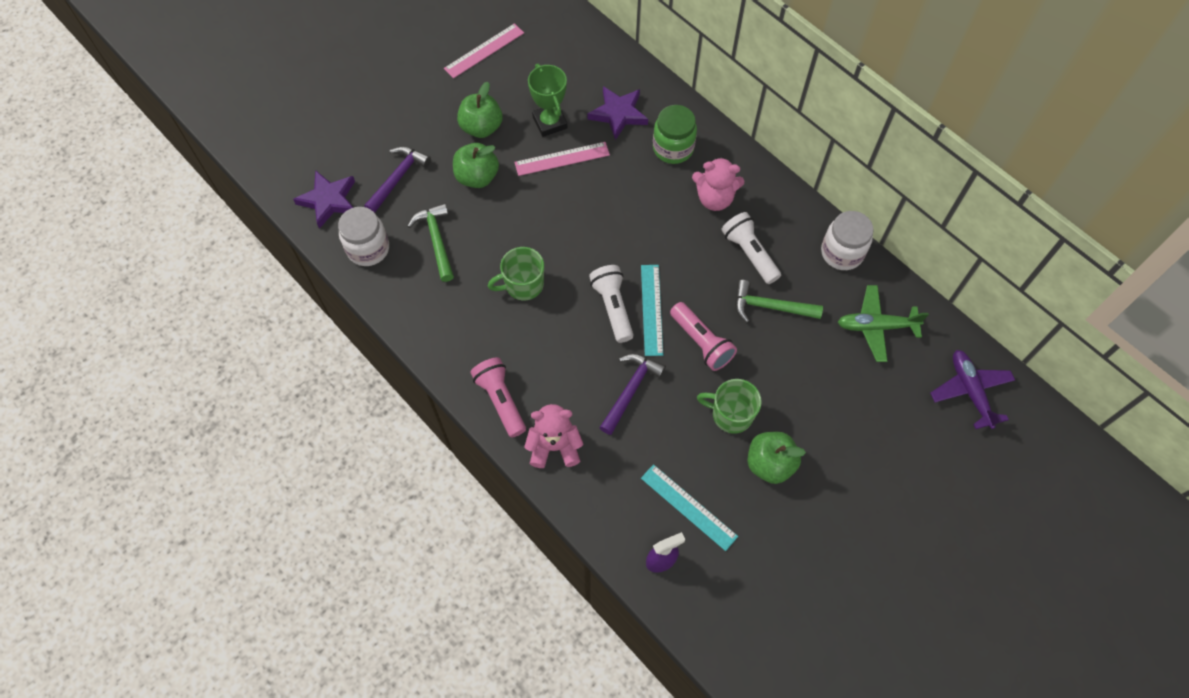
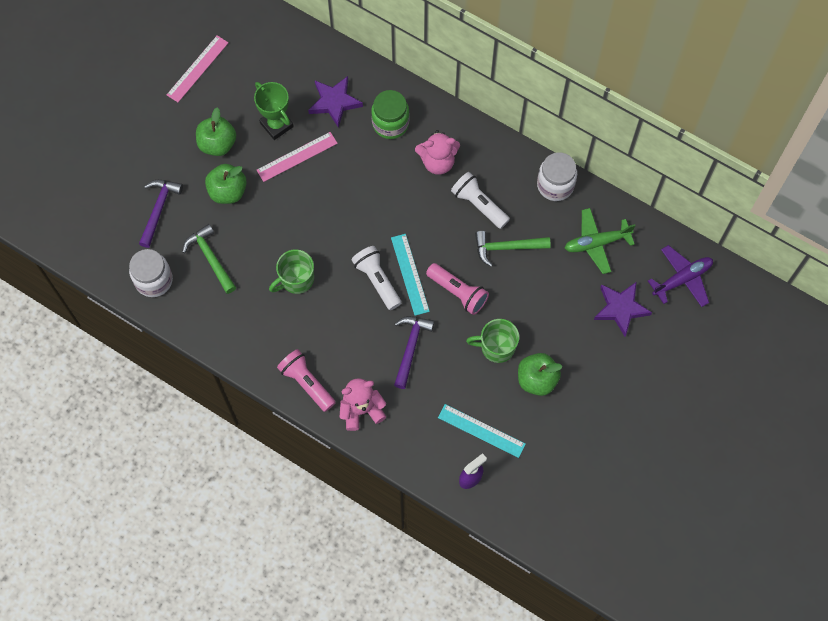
camera: 15 degrees left, 5 degrees up
purple star [293,170,355,229] -> purple star moved to [594,282,652,337]
purple plane [930,350,1015,429] -> purple plane turned 90 degrees clockwise [648,245,713,307]

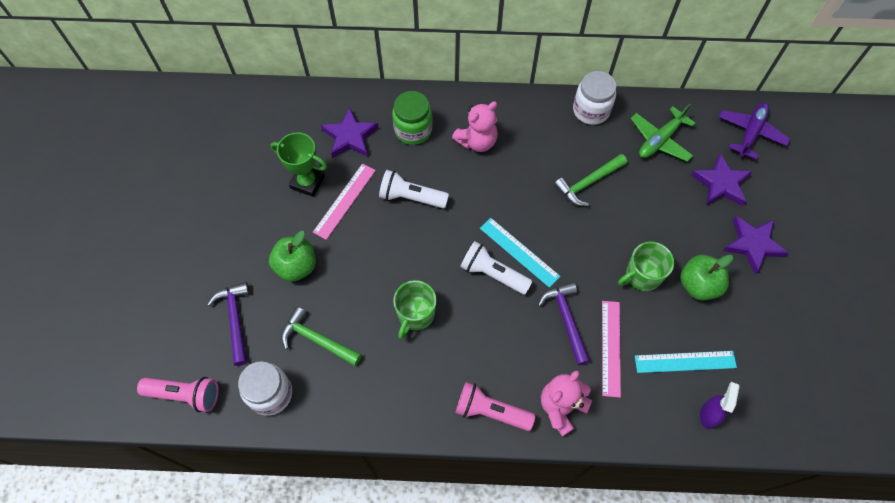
camera: 30 degrees left, 5 degrees down
pink ruler [167,35,228,102] -> pink ruler moved to [602,301,621,398]
green apple [196,107,236,156] -> none
pink flashlight [426,263,489,315] -> pink flashlight moved to [137,377,219,412]
white flashlight [451,172,510,229] -> white flashlight moved to [379,170,449,208]
none -> purple star [723,216,788,274]

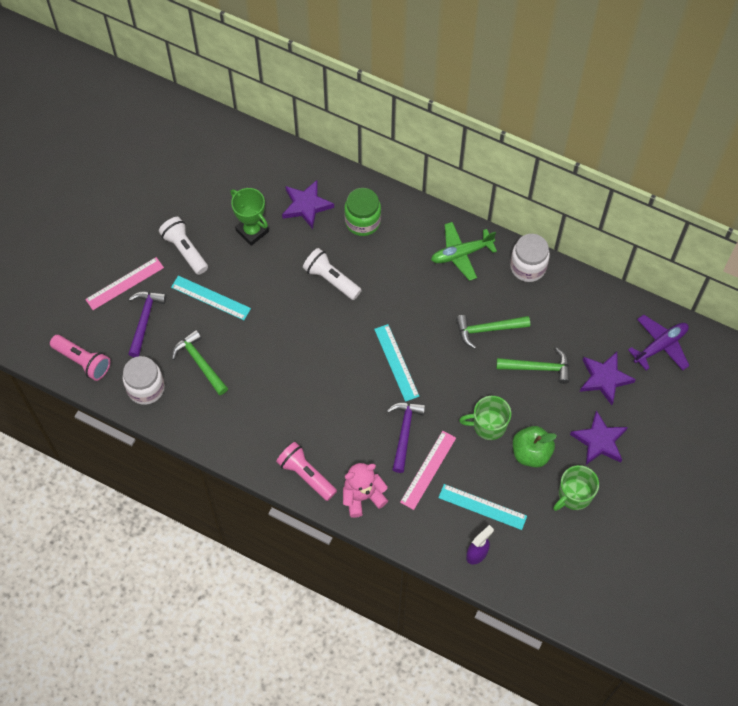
camera: 25 degrees right, 0 degrees up
green apple [269,231,316,282] -> turquoise ruler [171,276,251,320]
pink ruler [313,164,376,240] -> pink ruler moved to [85,257,164,310]
green mug [393,280,436,339] -> green mug moved to [553,465,599,511]
pink teddy bear [452,101,498,152] -> none
white flashlight [460,241,533,295] -> white flashlight moved to [159,217,208,275]
green plane [630,104,695,162] -> green plane moved to [431,222,497,281]
none -> green hammer [496,348,570,384]

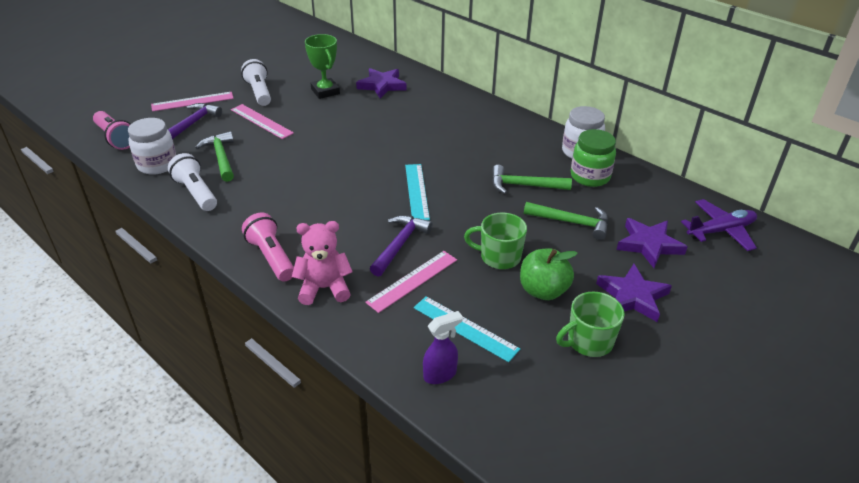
camera: 15 degrees right, 25 degrees down
turquoise ruler [171,276,251,320] -> pink ruler [231,104,294,139]
white flashlight [303,248,362,300] -> white flashlight moved to [168,153,217,211]
green jar [344,188,381,236] -> green jar moved to [571,129,616,187]
green plane [431,222,497,281] -> none

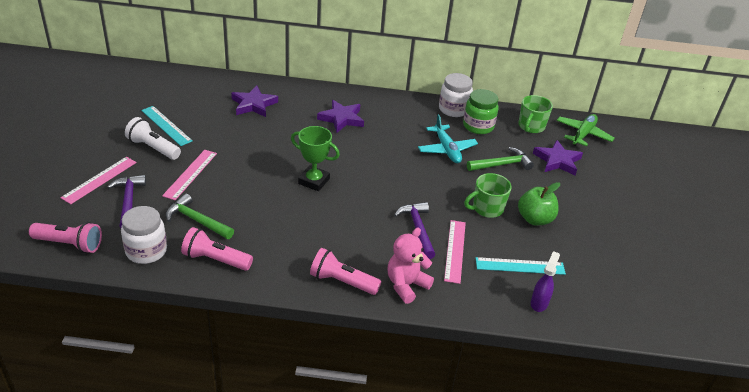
camera: 40 degrees left, 0 degrees up
white flashlight [168,153,217,211] -> pink flashlight [181,227,253,271]
pink ruler [231,104,294,139] -> pink ruler turned 75 degrees counterclockwise [162,150,217,200]
green trophy [305,34,340,99] -> green trophy moved to [291,126,340,191]
turquoise ruler [405,164,430,220] -> turquoise ruler moved to [141,106,193,146]
green hammer [492,165,572,194] -> turquoise plane [418,114,478,163]
green mug [556,291,625,357] -> green mug moved to [519,95,553,133]
purple star [596,264,672,322] -> purple star moved to [317,100,364,133]
purple plane [681,199,757,251] -> green plane [556,114,615,147]

